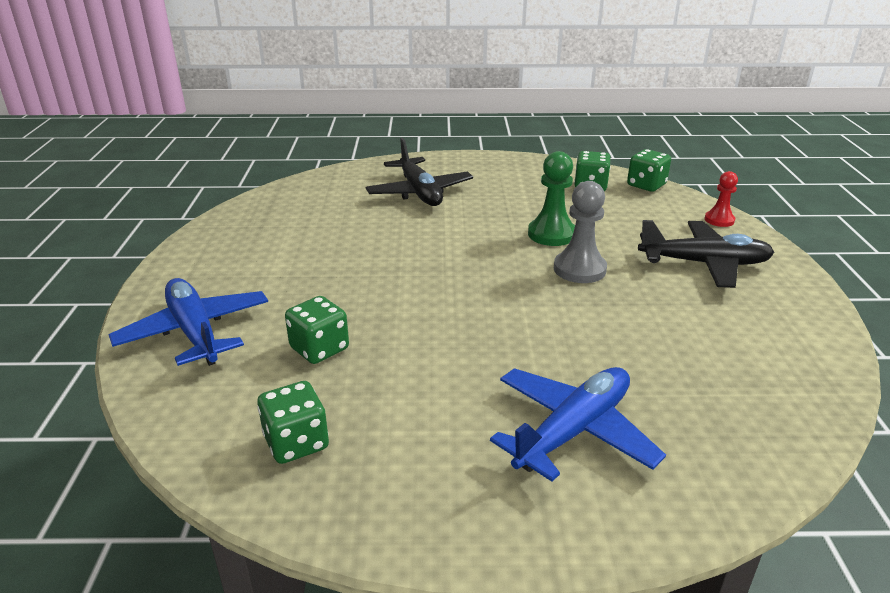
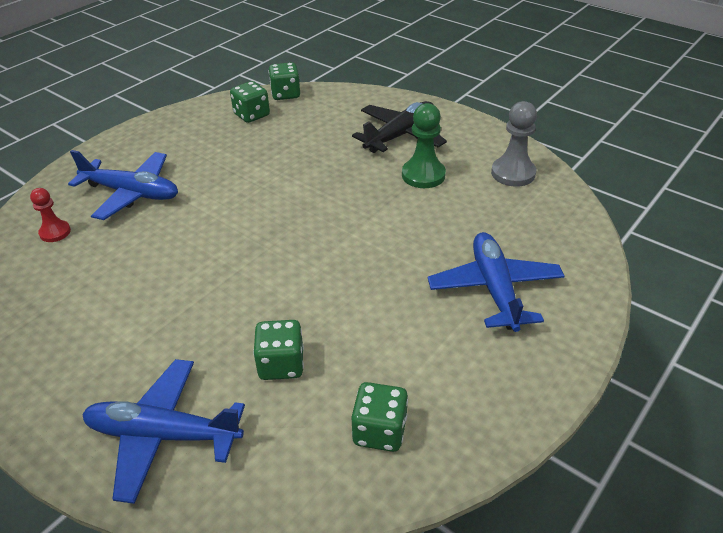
camera: 50 degrees left, 10 degrees up
black plane [365,138,473,206] -> blue plane [68,150,178,220]
green pawn [528,151,575,246] -> green pawn moved to [402,103,446,188]
grey pawn [554,181,607,283] -> grey pawn moved to [491,101,537,187]
red pawn [704,171,738,227] -> red pawn moved to [30,188,71,242]

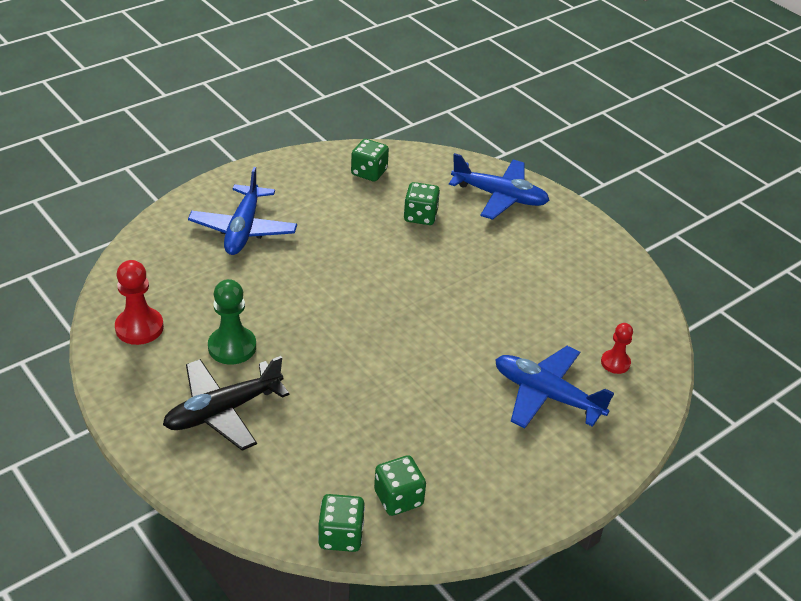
camera: 170 degrees left, 0 degrees up
grey pawn [491,101,537,187] -> red pawn [115,260,164,345]

